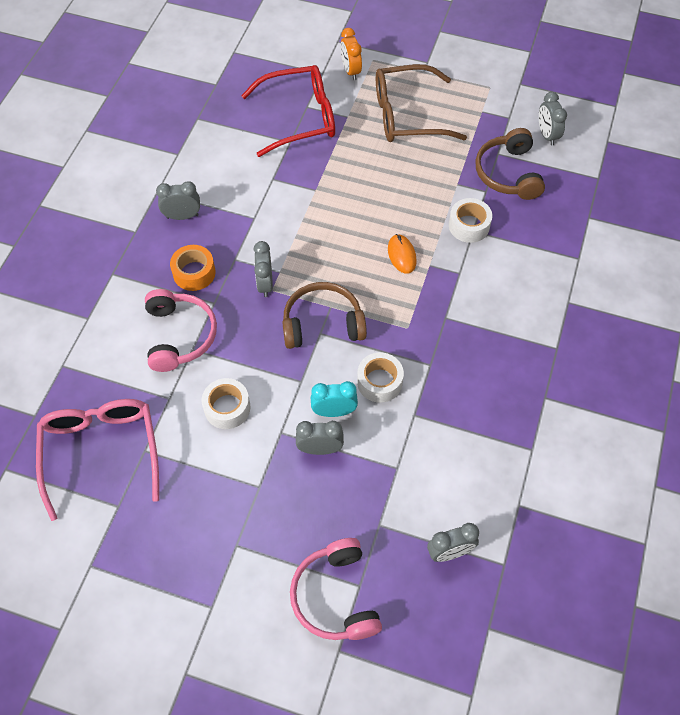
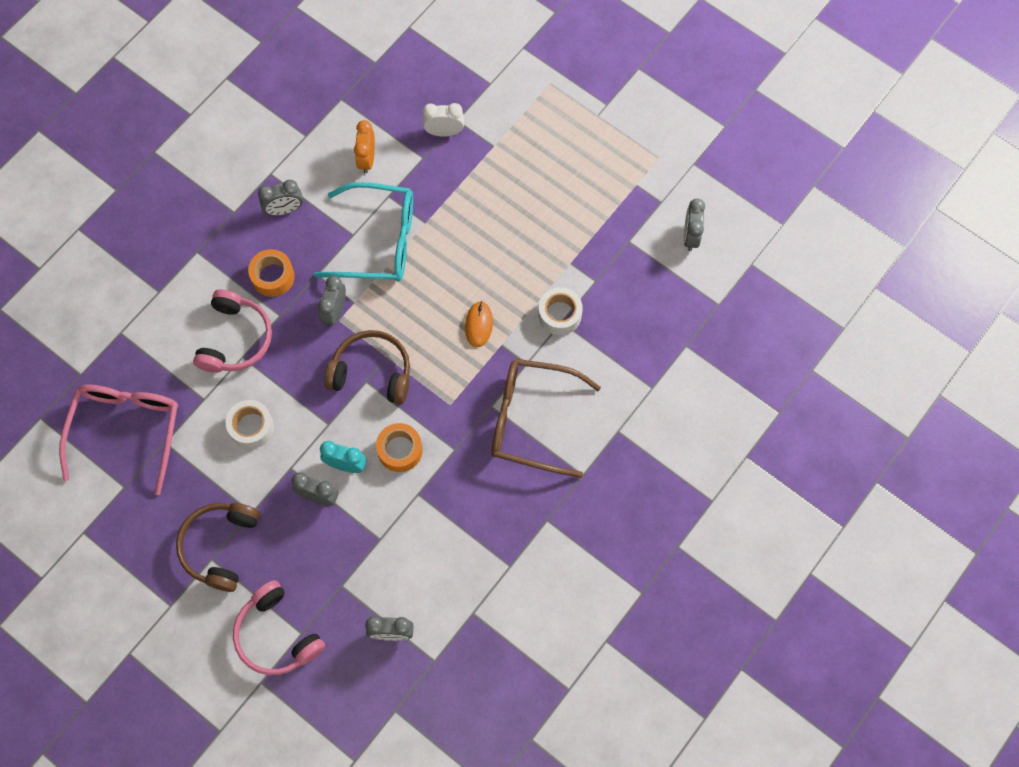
camera: 20 degrees right, 10 degrees up
grey clock [156,181,200,220] -> grey clock turned 150 degrees clockwise [258,180,303,216]
red glasses [241,65,335,157] -> white clock [423,103,464,137]
pink headphones [290,538,382,640] -> pink headphones turned 45 degrees counterclockwise [233,580,325,675]
orange clock [341,28,362,80] -> orange clock moved to [354,120,375,173]
white tape [357,352,404,403] -> orange tape [376,423,423,472]
brown glasses [376,64,467,142] -> brown glasses moved to [491,359,601,478]
brown headphones [475,128,545,200] -> brown headphones moved to [176,503,260,592]
none -> turquoise glasses [314,182,413,282]

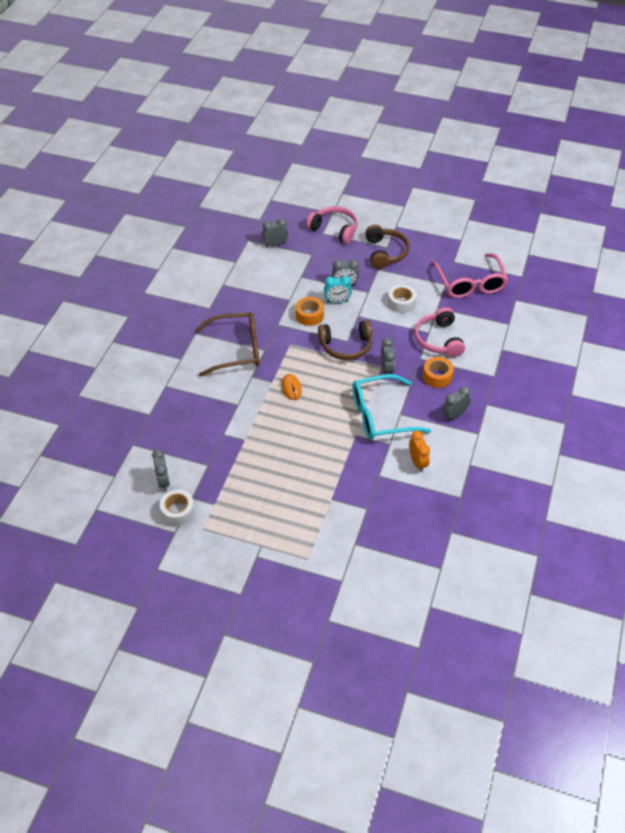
camera: 160 degrees right, 20 degrees down
white clock [423,103,464,137] -> none
white tape [538,287,583,335] -> white tape moved to [160,489,195,526]

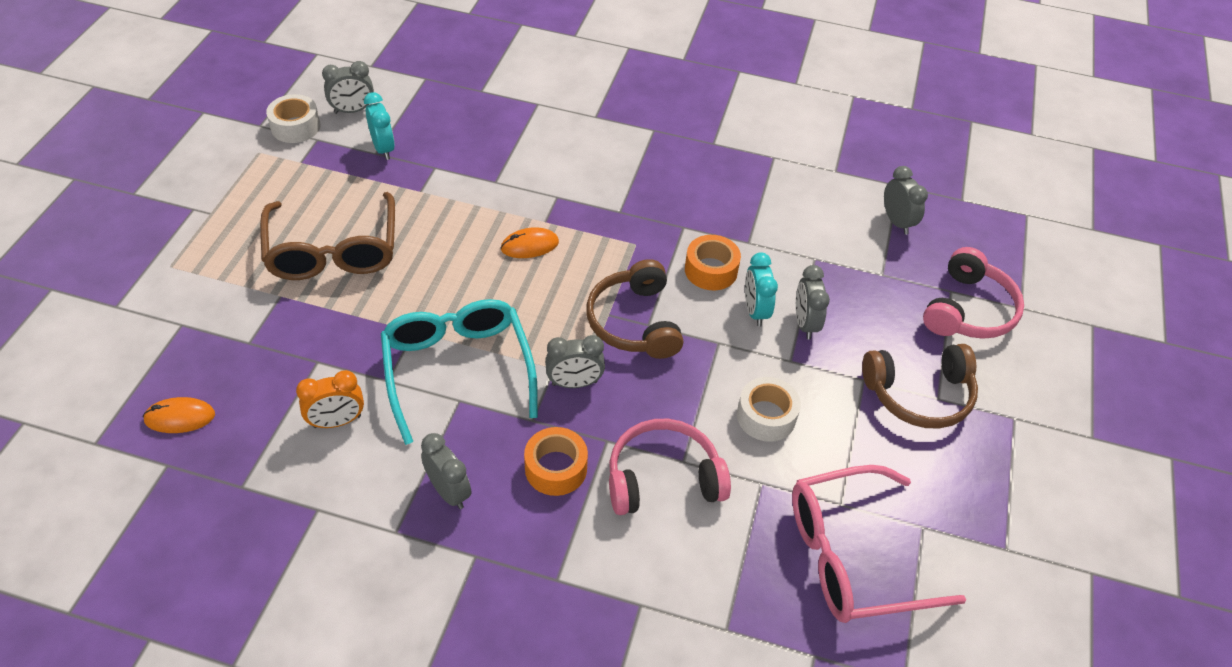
camera: 85 degrees right, 0 degrees up
brown glasses [195,312,260,377] -> brown glasses moved to [260,192,395,280]
none -> orange mouse [143,397,215,433]
none -> turquoise clock [364,92,395,160]

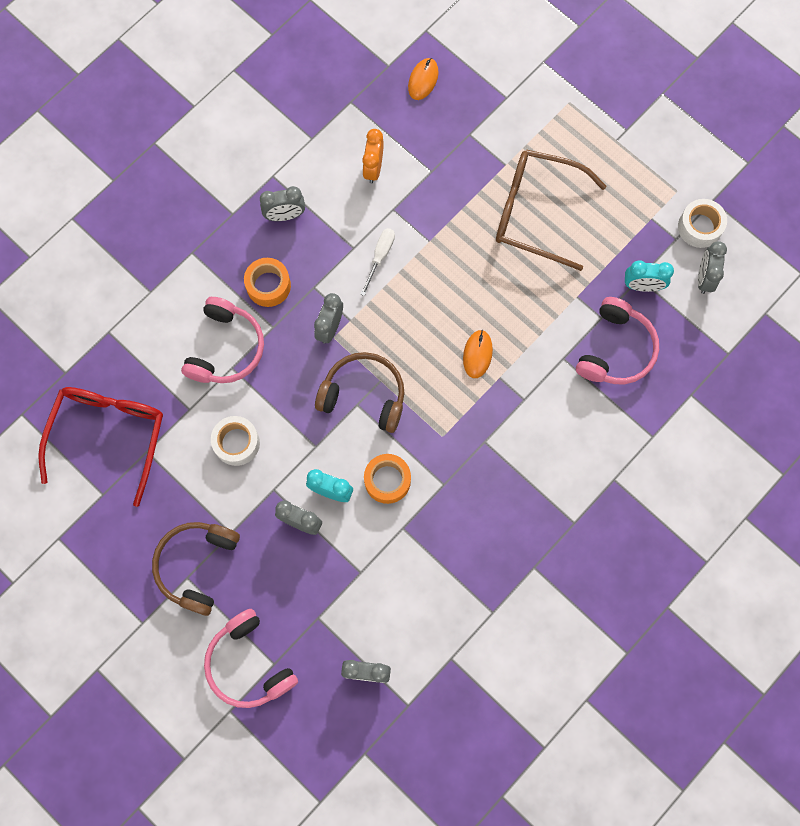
camera: 120 degrees right, 25 degrees up
turquoise glasses [381,299,538,445] -> white screwdriver [360,228,395,296]
pink glasses [792,465,967,623] -> red glasses [38,387,163,507]
none -> pink headphones [576,297,659,384]

